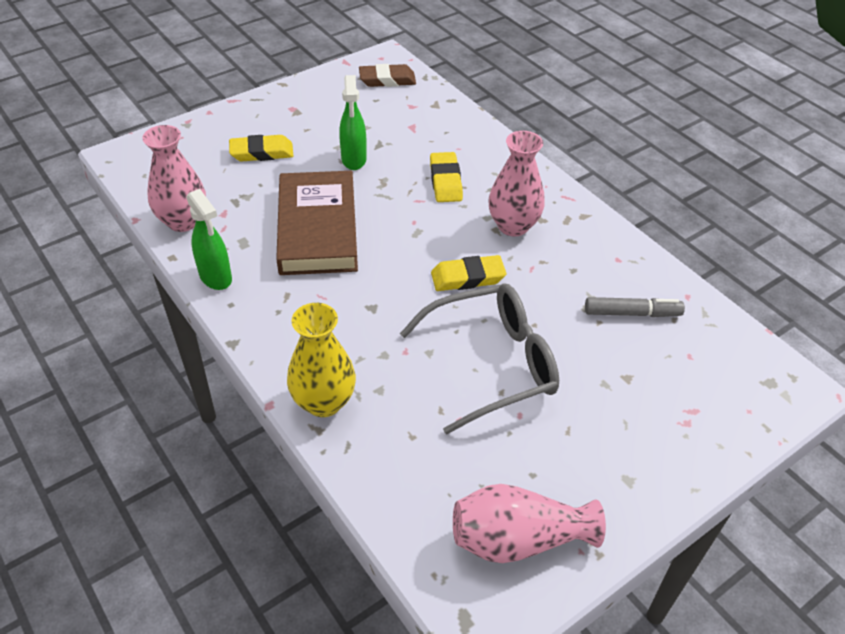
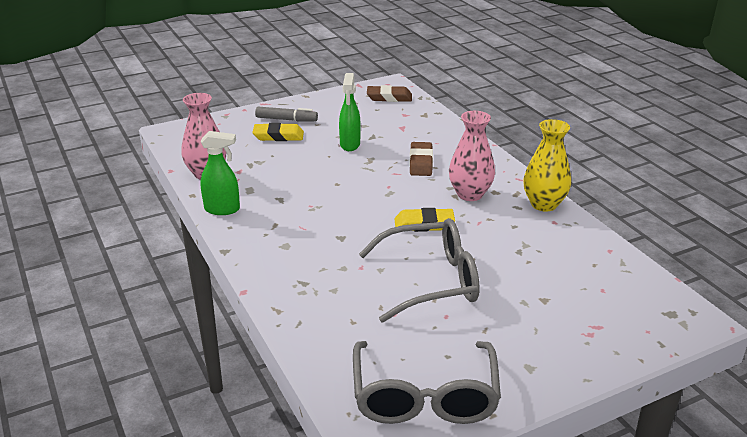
camera: 10 degrees right, 15 degrees down
green spray bottle [186,189,232,290] -> green spray bottle turned 60 degrees counterclockwise [201,131,240,215]
brown book [276,171,358,275] -> none
yellow vase [287,303,356,417] -> yellow vase moved to [523,119,571,212]
yellow eraser [430,152,463,202] -> brown eraser [409,142,433,176]
pink vase [453,484,606,563] -> grey glasses [353,341,501,424]
grey marker [585,297,685,317] -> grey marker moved to [255,107,318,121]

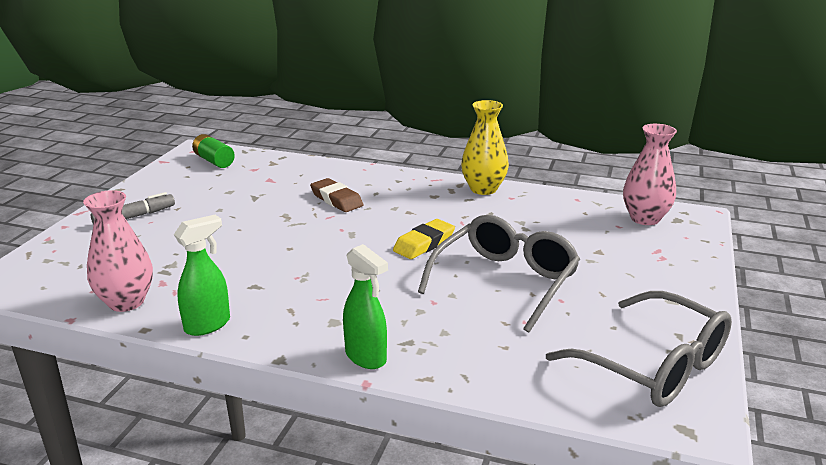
camera: 45 degrees left, 5 degrees down
yellow eraser [252,123,304,141] -> none
green spray bottle [339,73,361,151] -> green spray bottle moved to [343,244,388,369]
brown eraser [367,85,412,102] -> green battery [192,134,235,168]
pink vase [449,111,495,201] -> pink vase moved to [623,124,677,225]

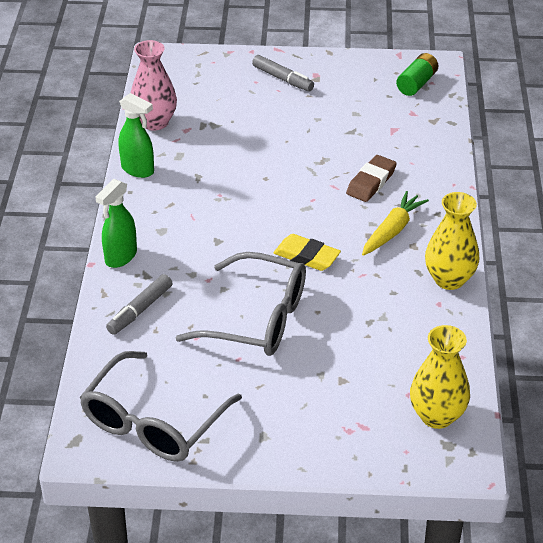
camera: 75 degrees right, 15 degrees up
pink vase [623,124,677,225] -> yellow vase [410,325,470,429]
none -> grey marker [106,274,173,335]
none -> yellow carrot [362,191,429,256]

